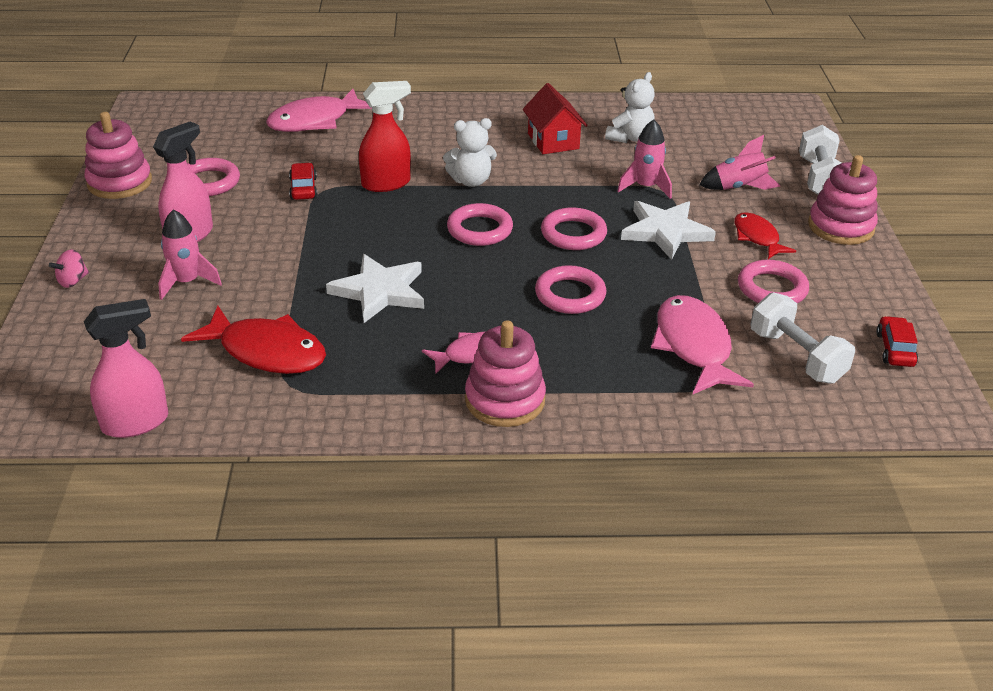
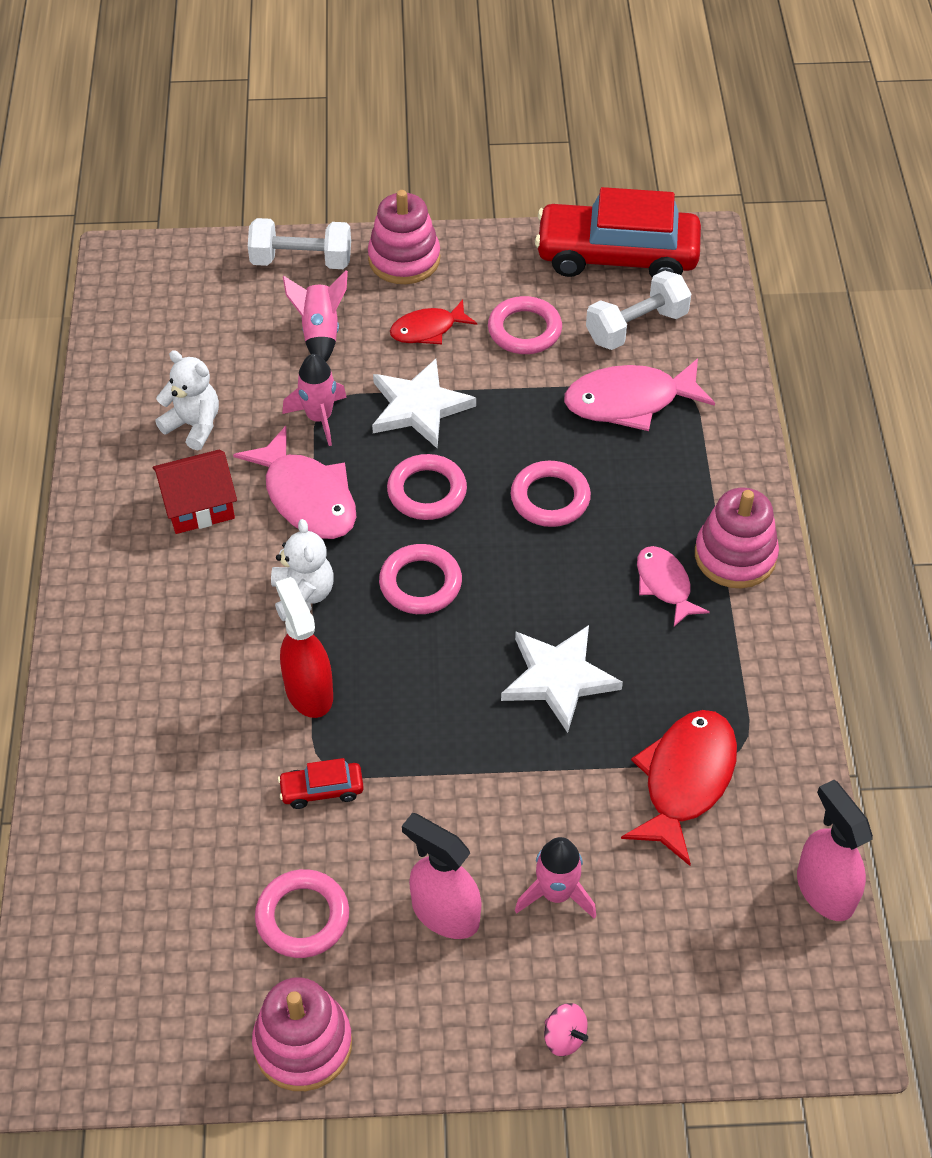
camera: 90 degrees left, 15 degrees up
pink fish [266,89,372,132] -> pink fish moved to [233,426,356,539]
red car [876,316,918,367] -> red car [535,187,701,278], size x2.43

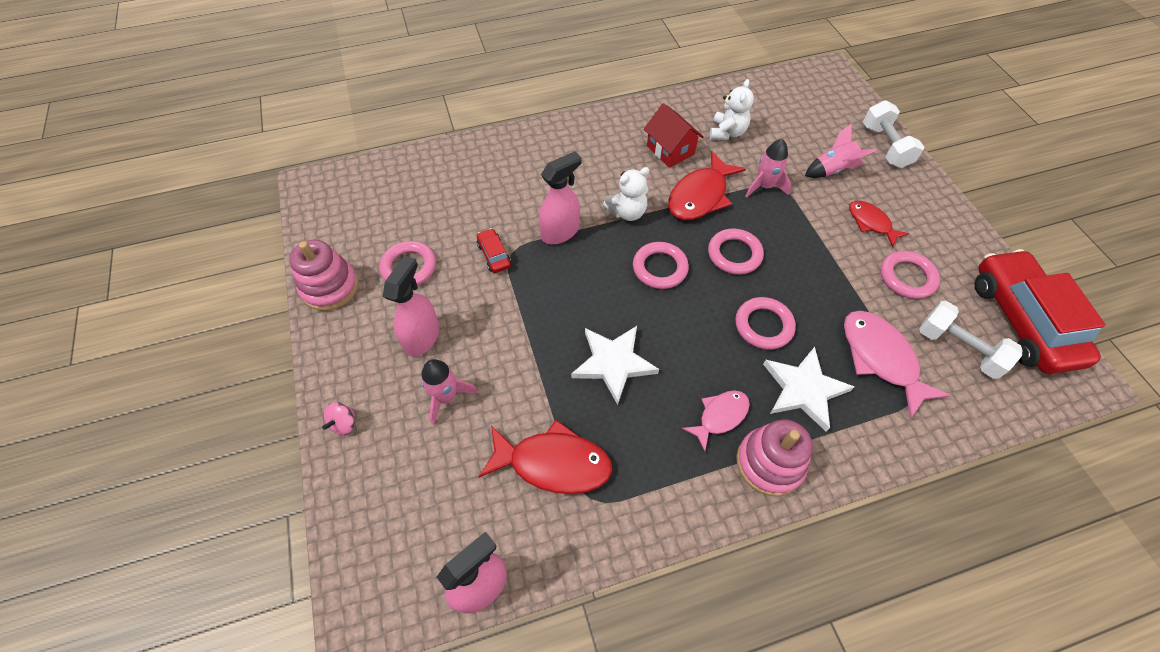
camera: 75 degrees right, 5 degrees up
pink fish [233,426,356,539] -> red fish [668,151,746,220]
red spray bottle [275,577,333,718] -> pink spray bottle [539,151,581,244]
pink stacking toy [368,190,440,284] -> none
white star [372,359,476,448] -> white star moved to [763,347,855,432]

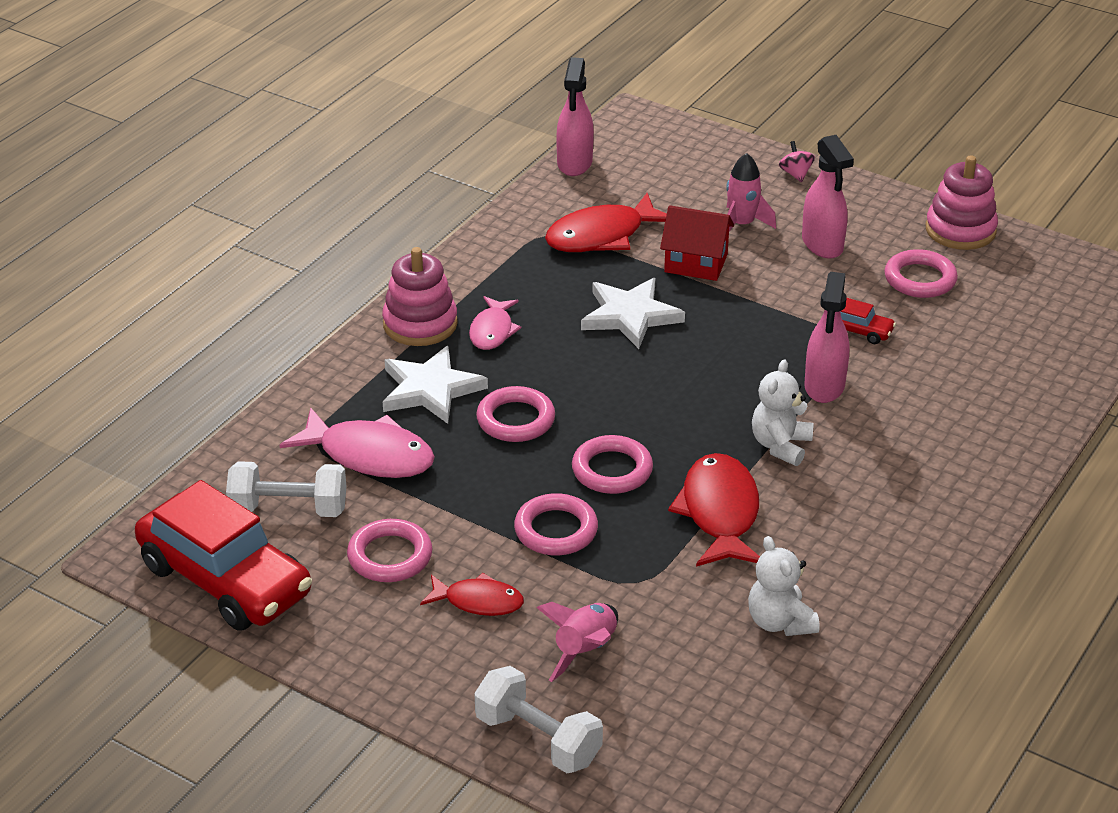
camera: 140 degrees right, 20 degrees down
pink ring [633,242,689,289] -> pink ring moved to [514,493,598,555]
red house [644,103,704,168] -> red house moved to [660,205,734,281]
pink rocket [745,139,791,198] -> none

